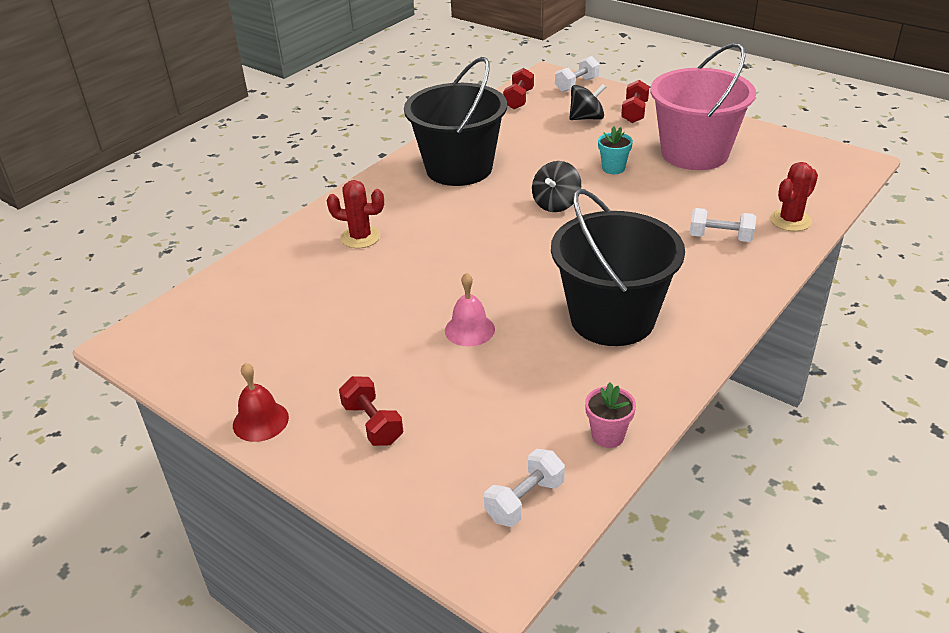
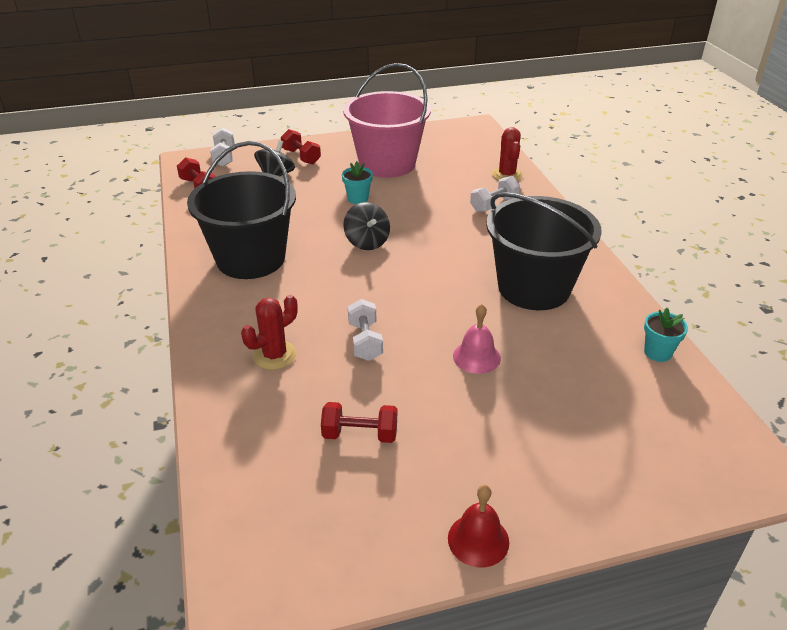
camera: 55 degrees left, 0 degrees up
red dumbbell [339,376,403,446] -> red dumbbell moved to [321,402,397,443]
white dumbbell [484,449,565,527] -> white dumbbell moved to [348,299,383,361]
pink flower pot [585,383,636,448] -> turquoise flower pot [644,308,688,362]

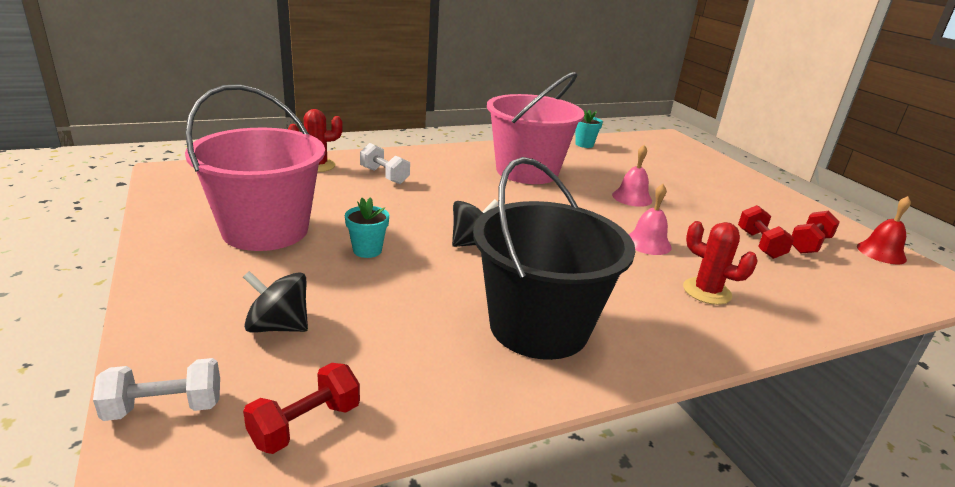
camera: 100 degrees left, 10 degrees down
red dumbbell [281,129,321,164] -> red dumbbell moved to [792,211,840,254]
white dumbbell [348,299,383,361] -> pink bell [629,184,672,255]
red bell [448,485,509,567] -> red bell moved to [857,196,911,264]
black bucket [486,192,602,310] -> pink bucket [487,72,584,184]

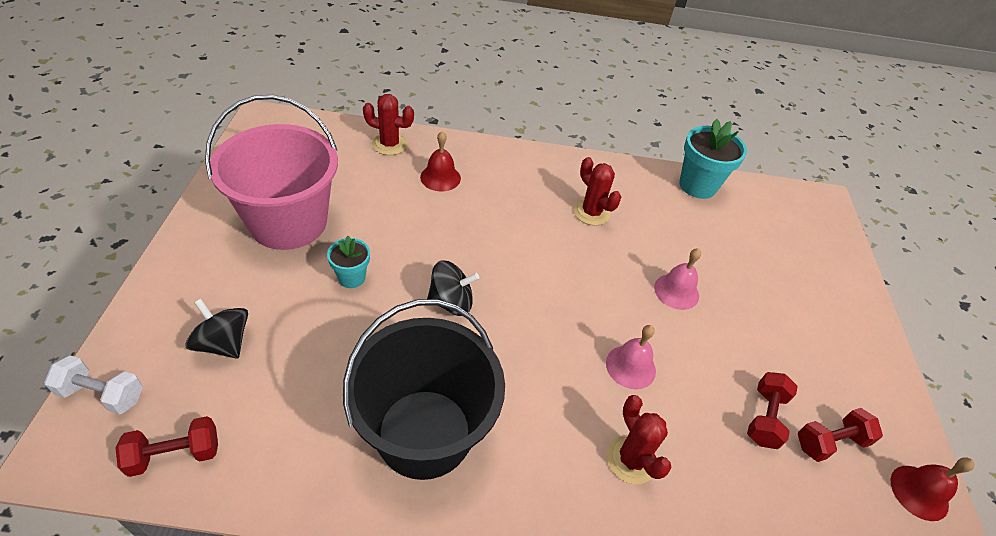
camera: 25 degrees right, 20 degrees up
white dumbbell [360,143,410,184] -> red bell [420,131,461,191]
pink bucket [487,72,584,184] -> red cactus [574,157,621,226]
turquoise flower pot [575,110,603,148] -> turquoise flower pot [679,119,747,199], size x1.74

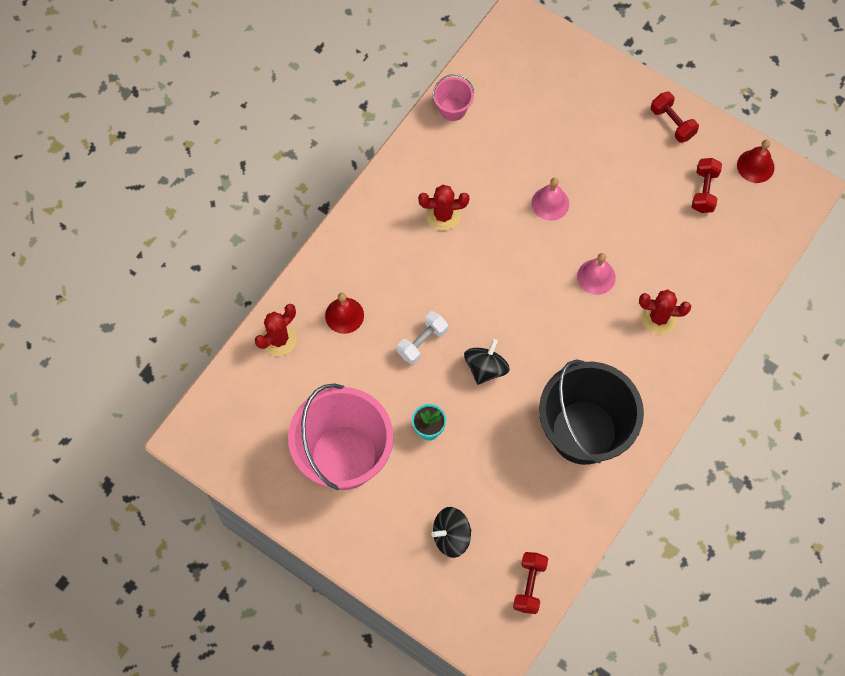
camera: 55 degrees left, 20 degrees up
white dumbbell [44,355,143,415] -> white dumbbell moved to [397,311,448,365]
turquoise flower pot [679,119,747,199] -> pink bucket [433,74,474,121]
red dumbbell [747,372,798,449] -> red dumbbell moved to [651,92,699,143]

